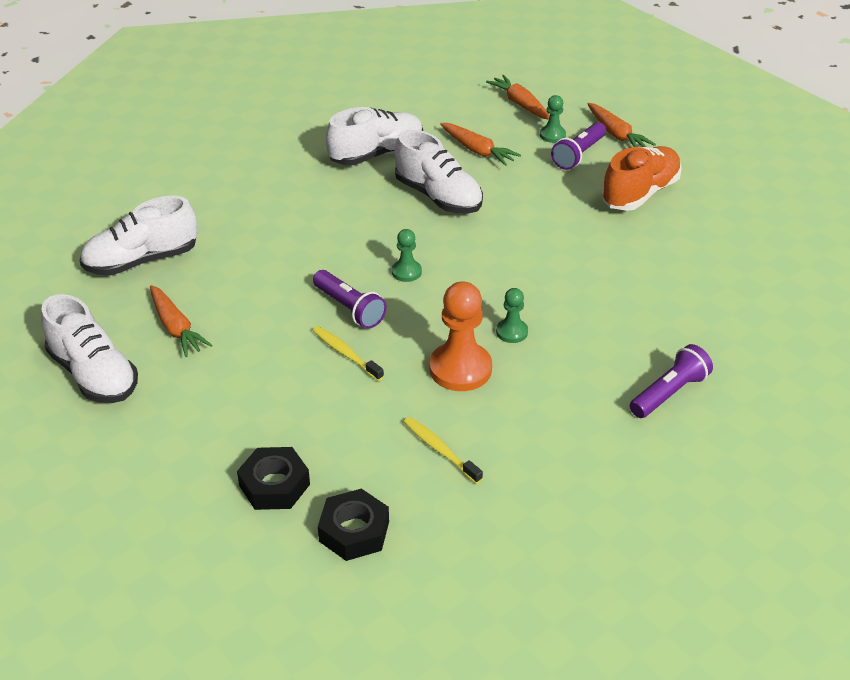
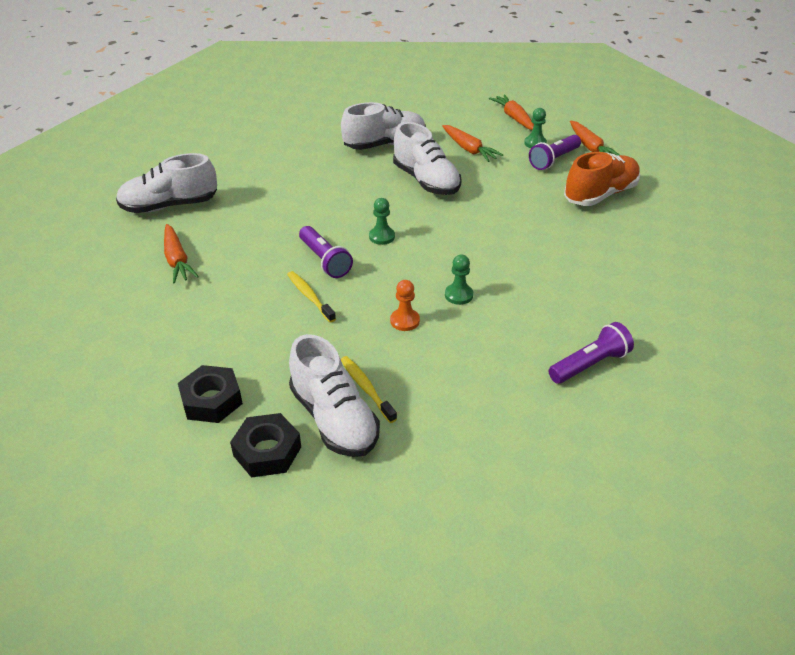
camera: 10 degrees right, 0 degrees up
white shoe [41,294,138,403] -> white shoe moved to [289,334,380,457]
orange pawn [429,282,492,391] -> orange pawn [390,280,420,331], size x0.53

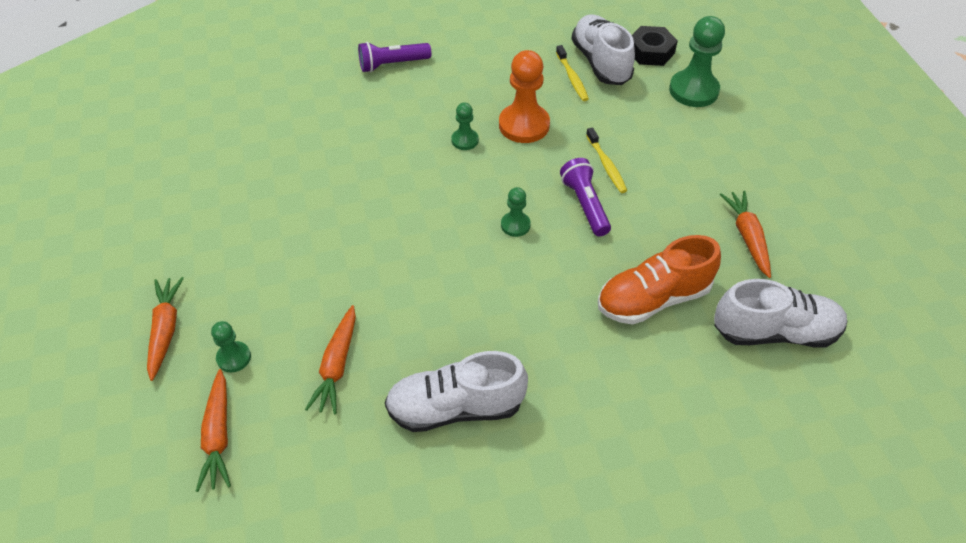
camera: 165 degrees left, 10 degrees up
black nut [178,365,243,423] -> green pawn [669,16,725,107]
orange pawn [390,280,420,331] -> orange pawn [499,50,550,143], size x1.90
white shoe [393,122,462,195] -> none
orange carrot [442,125,503,162] -> orange carrot turned 150 degrees counterclockwise [305,305,356,414]
purple flashlight [529,135,581,170] -> none
orange shoe [564,152,640,206] -> orange shoe moved to [598,235,721,325]

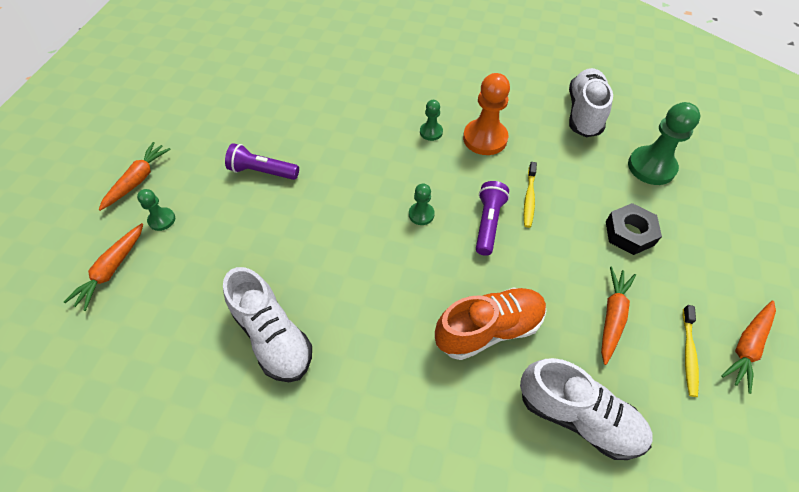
camera: 30 degrees right, 5 degrees up
orange carrot [305,305,356,414] -> orange carrot moved to [721,301,776,394]
purple flashlight [358,42,431,72] -> purple flashlight moved to [225,143,299,180]
white shoe [385,351,528,432] -> white shoe turned 150 degrees counterclockwise [223,267,312,382]
yellow toothbrush [556,45,589,101] -> yellow toothbrush moved to [683,305,699,397]
orange shoe [598,235,721,325] -> orange shoe turned 150 degrees clockwise [435,287,547,360]
black nut [632,26,678,66] -> black nut moved to [606,203,662,255]

